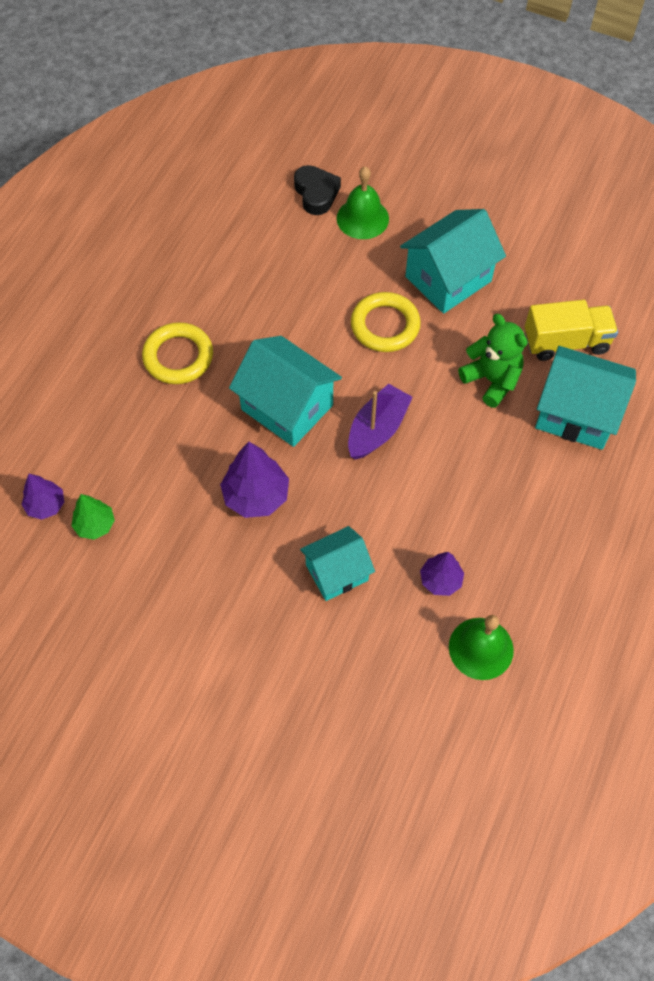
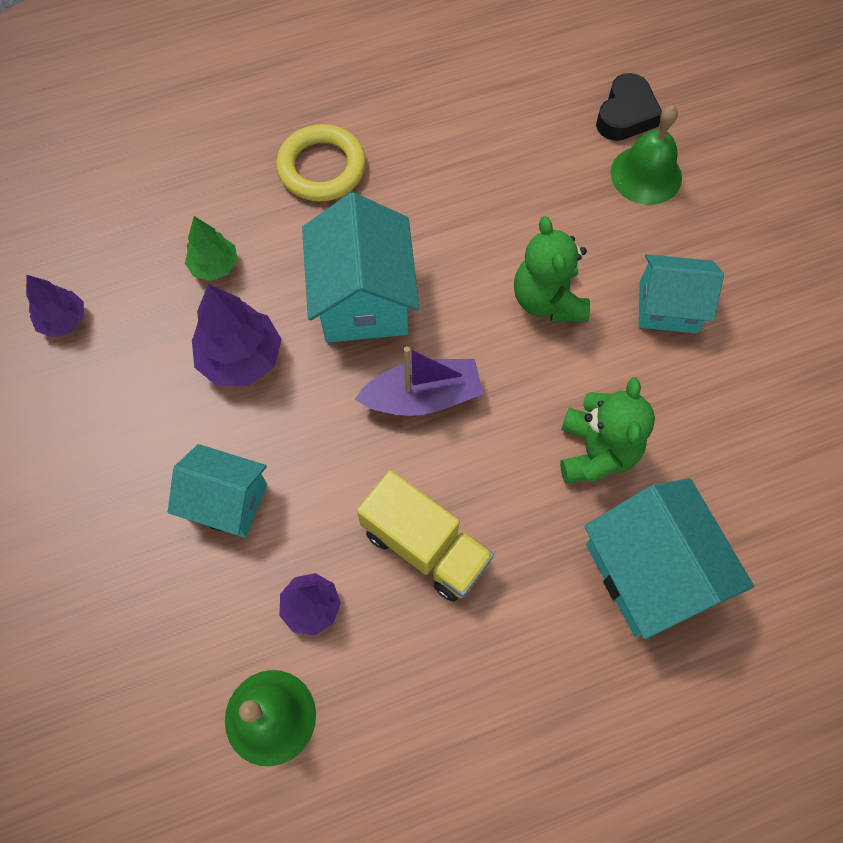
camera: 45 degrees right, 5 degrees up
purple tree [21,474,64,520] -> purple tree moved to [26,275,84,338]
green tree [71,494,115,540] -> green tree moved to [185,216,238,281]
yellow ring [351,292,421,352] -> green teddy bear [514,216,590,322]
turquoise house [400,209,506,314] -> turquoise house [639,254,724,334], size x0.65
yellow truck [525,300,618,361] -> yellow truck moved to [357,470,494,602]

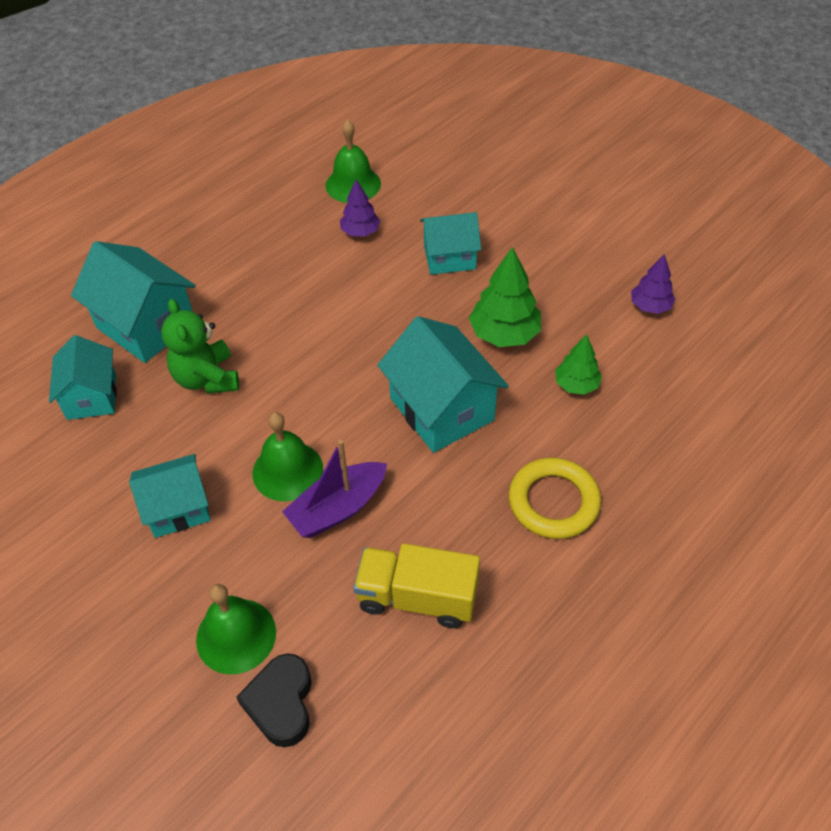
camera: 155 degrees right, 15 degrees down
purple tree [192,284,282,386] -> green tree [469,247,541,347]
purple boat [355,346,483,416] -> purple boat moved to [282,440,387,538]
yellow truck [357,470,494,602] -> yellow truck moved to [353,543,480,628]
green teddy bear [514,216,590,322] -> green bell [252,412,323,501]
none -> turquoise house [49,335,117,420]

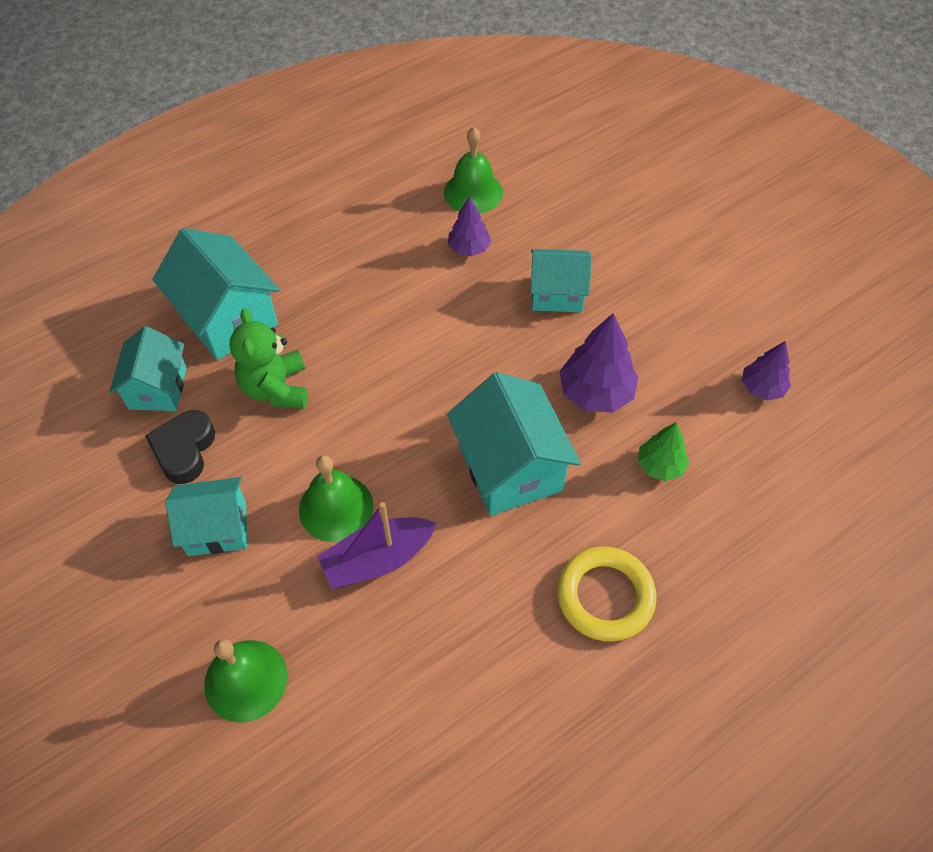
camera: 10 degrees right, 5 degrees up
black heart [236,653,312,747] -> black heart moved to [145,410,215,484]
yellow truck [353,543,480,628] -> none
green tree [469,247,541,347] -> purple tree [559,313,638,413]

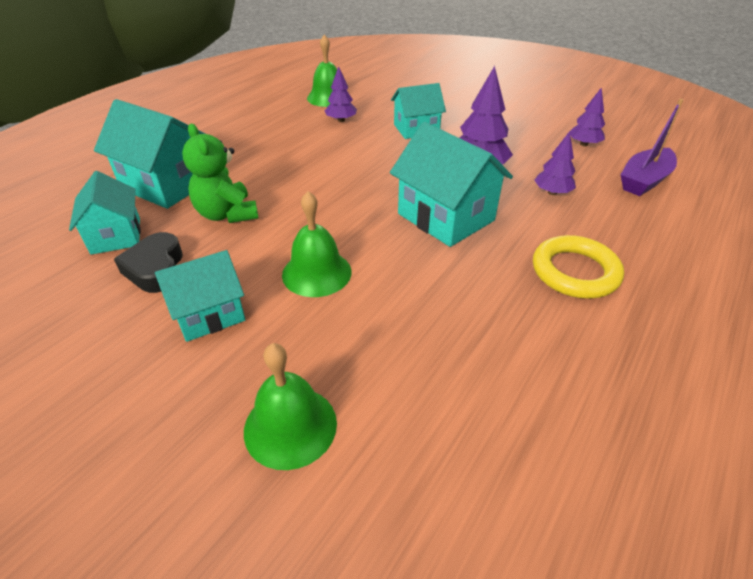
camera: 20 degrees left, 15 degrees down
purple boat [317,502,436,589] -> purple boat moved to [621,99,683,196]
green tree [638,422,689,481] -> purple tree [534,131,576,195]

